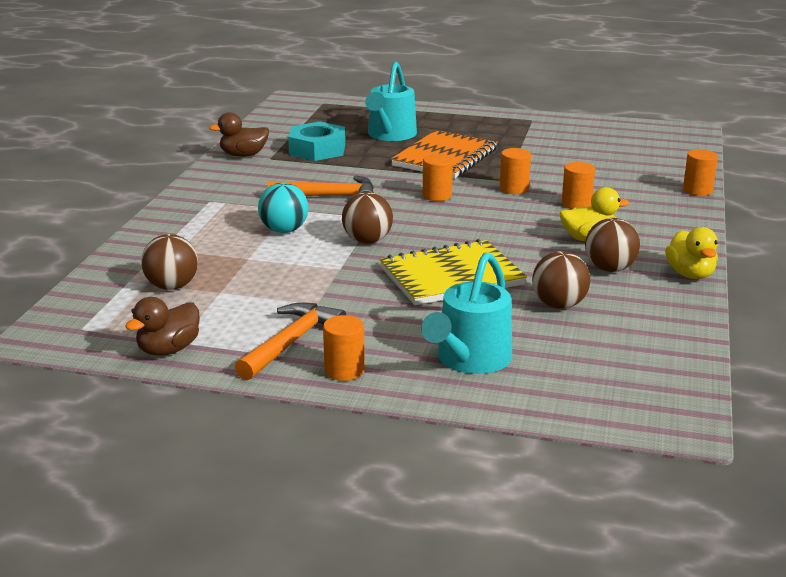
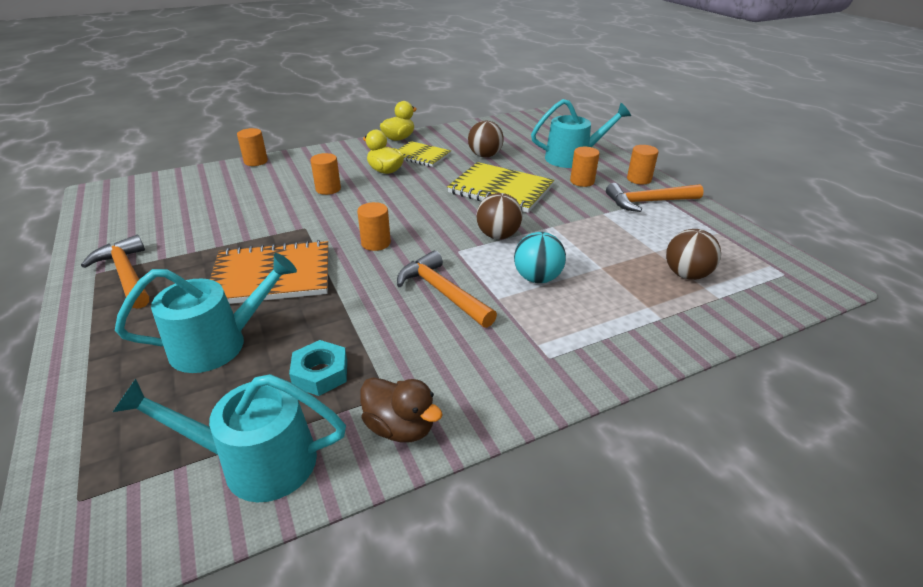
camera: 130 degrees left, 10 degrees up
brown duck [125,297,200,356] -> none
turquoise nut [288,122,345,161] -> turquoise nut [289,340,347,396], size x0.66
orange cylinder [500,148,531,194] -> orange cylinder moved to [570,147,599,187]
brown ball [585,218,640,272] -> yellow notebook [398,141,451,167]
none -> orange hammer [81,235,149,309]
none -> turquoise watering can [113,374,346,503]

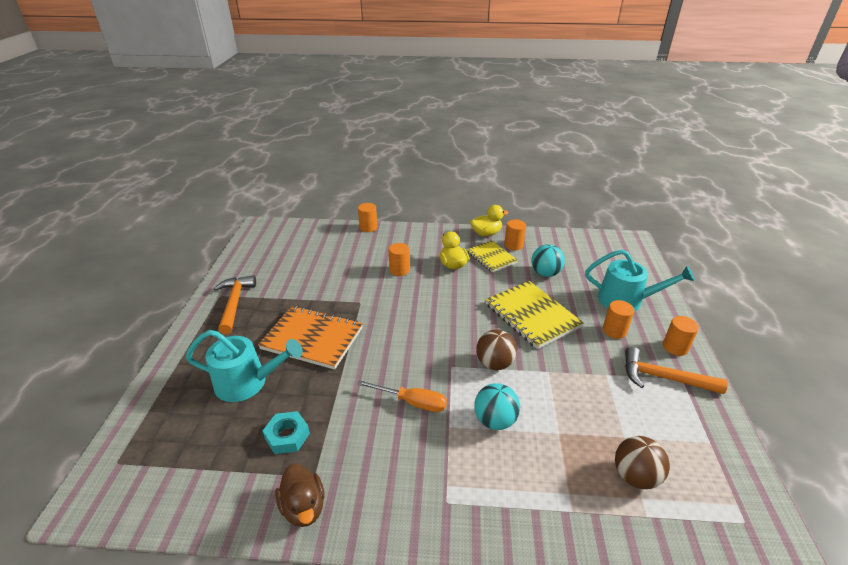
camera: 30 degrees right, 0 degrees up
turquoise watering can [113,374,346,503] -> none
orange cylinder [357,202,391,251] -> orange cylinder moved to [504,220,526,250]
orange hammer [397,251,497,328] -> orange screwdriver [357,380,447,412]
brown ball [468,121,504,158] -> turquoise ball [531,244,565,277]

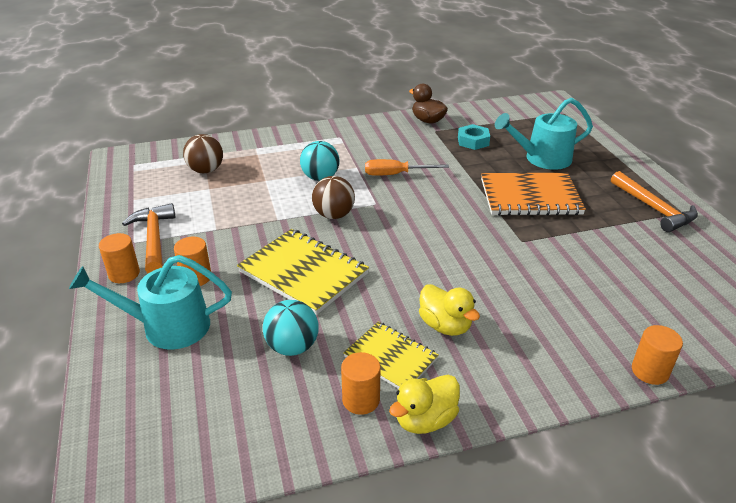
camera: 160 degrees right, 0 degrees up
orange cylinder [389,243,410,276] -> none
orange hammer [625,347,728,394] -> orange hammer turned 105 degrees counterclockwise [122,203,175,273]

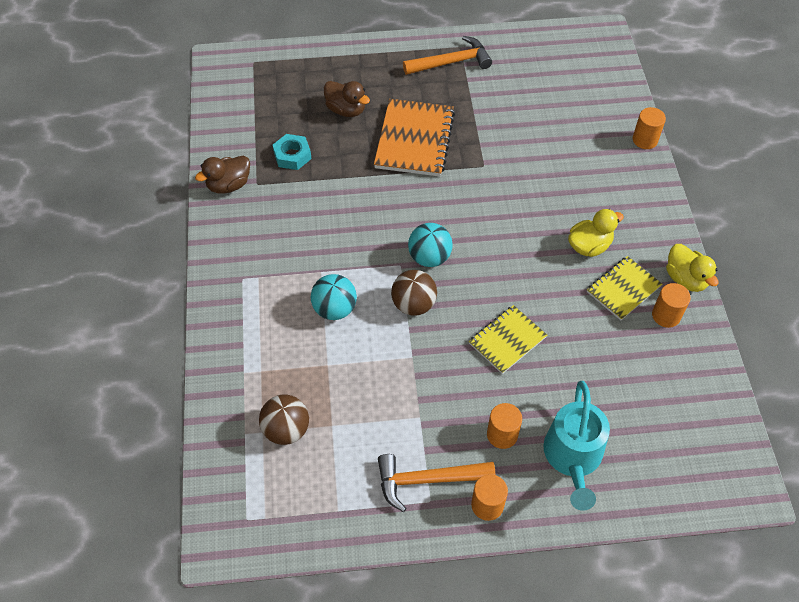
camera: 80 degrees left, 20 degrees up
yellow notebook [237,229,369,315] -> yellow notebook [469,305,547,374], size x0.62
turquoise ball [263,300,318,356] -> turquoise ball moved to [408,223,453,267]
orange screwdriver [365,159,449,176] -> none
turquoise watering can [495,98,593,170] -> brown duck [324,81,370,117]

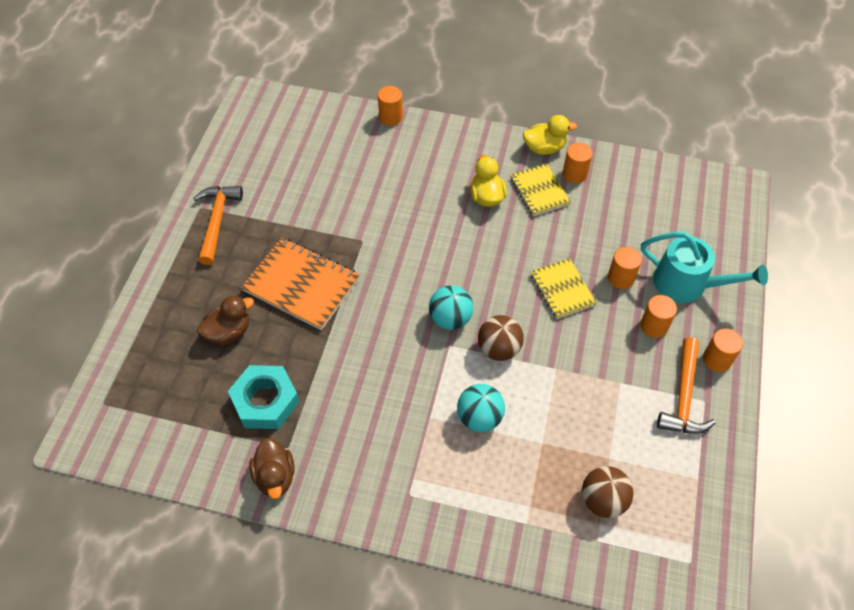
camera: 70 degrees left, 0 degrees up
turquoise nut [273,134,312,170] -> turquoise nut [228,365,300,429], size x1.52
none -> orange cylinder [608,247,642,289]

